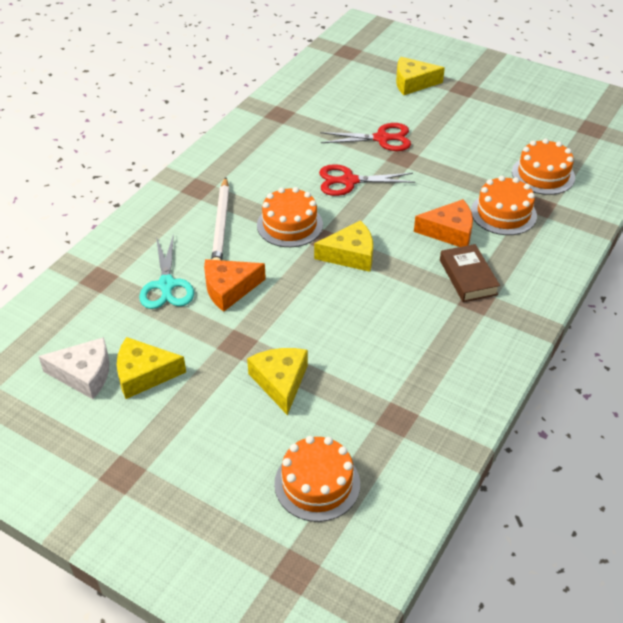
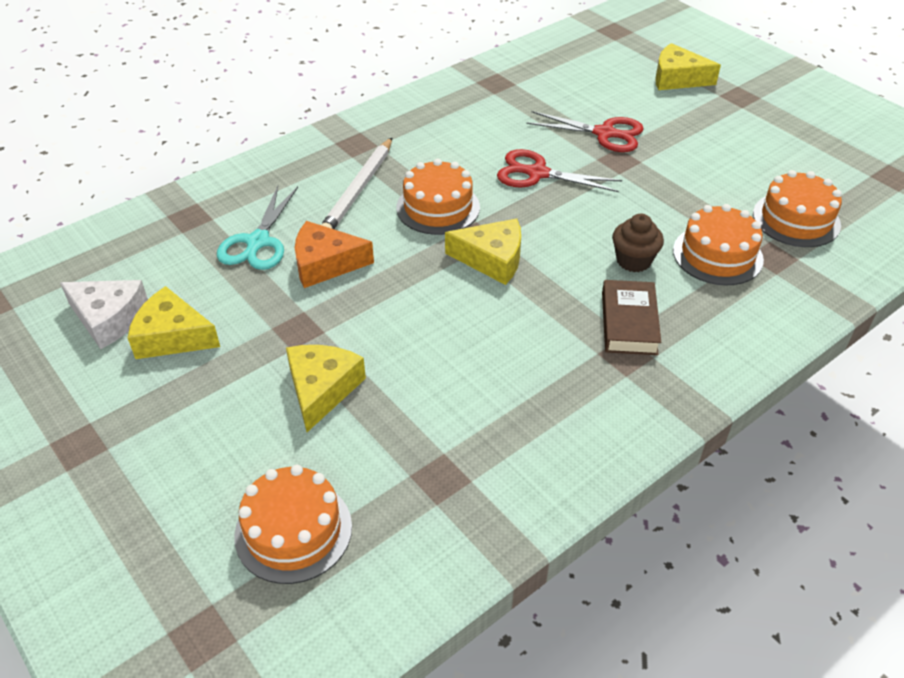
camera: 20 degrees right, 0 degrees up
orange cheese [414,199,473,247] -> brown cupcake [612,214,664,272]

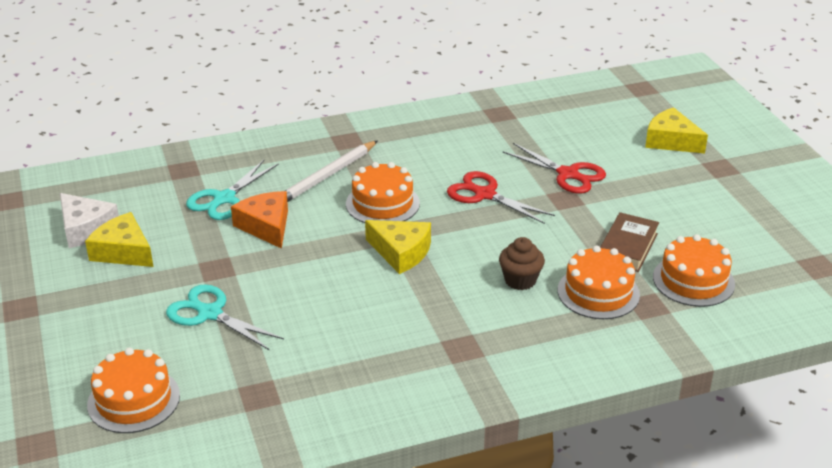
camera: 20 degrees right, 10 degrees down
yellow cheese [286,345,366,432] -> turquoise scissors [166,284,284,351]
orange cheese [295,221,374,288] -> orange cheese turned 45 degrees clockwise [231,191,288,249]
brown book [602,280,661,355] -> brown book moved to [600,212,659,272]

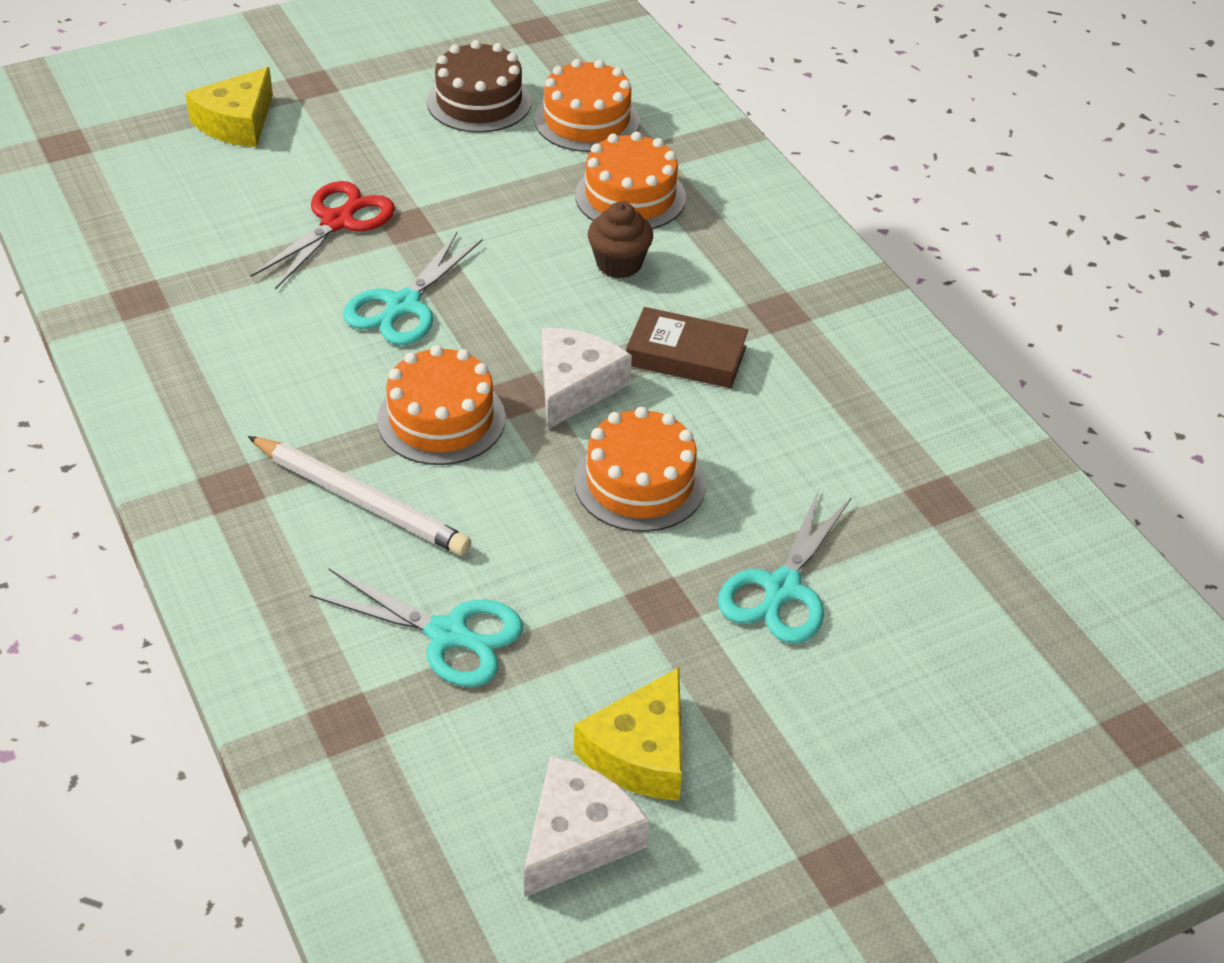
camera: 100 degrees left, 10 degrees up
orange cake [87,347,180,433] -> orange cake moved to [574,407,706,532]
orange cheese [231,191,288,249] -> none
yellow cheese [365,220,431,274] -> white cheese [542,328,632,429]
red scissors [447,171,555,224] -> turquoise scissors [343,232,482,345]
brown book [600,212,659,272] -> brown book moved to [626,307,748,388]
none -> brown cake [427,40,532,133]

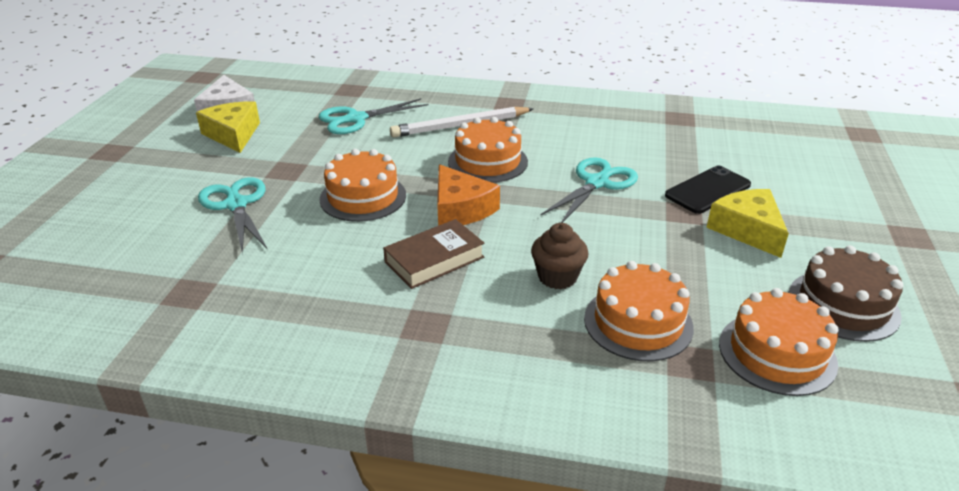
camera: 130 degrees right, 10 degrees down
yellow cheese [185,67,273,147] -> yellow cheese moved to [706,189,789,258]
red scissors [251,181,395,290] -> black phone [665,165,751,214]
turquoise scissors [343,232,482,345] -> turquoise scissors turned 60 degrees clockwise [541,157,638,223]
white cheese [542,328,632,429] -> orange cheese [437,164,500,226]

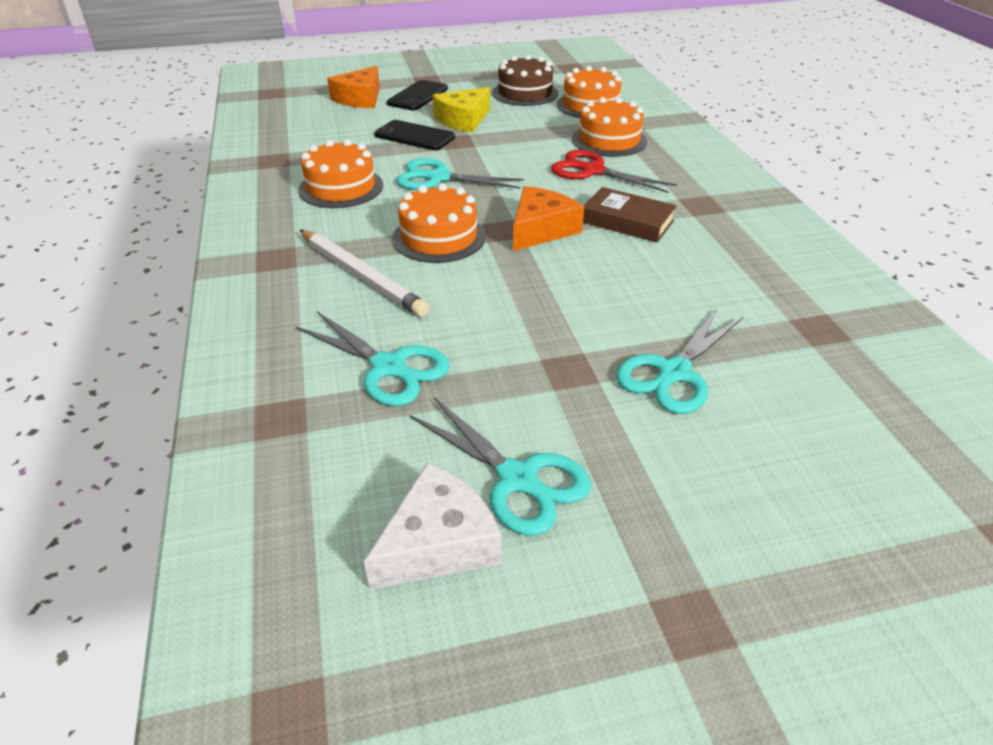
camera: 115 degrees left, 5 degrees up
yellow cheese [196,101,260,153] -> turquoise scissors [410,397,591,536]
orange cake [319,149,406,222] -> orange cake moved to [298,139,383,208]
brown cupcake [531,223,589,290] -> red scissors [551,150,677,193]
none -> orange cheese [327,66,380,108]
none -> black phone [387,80,448,110]

